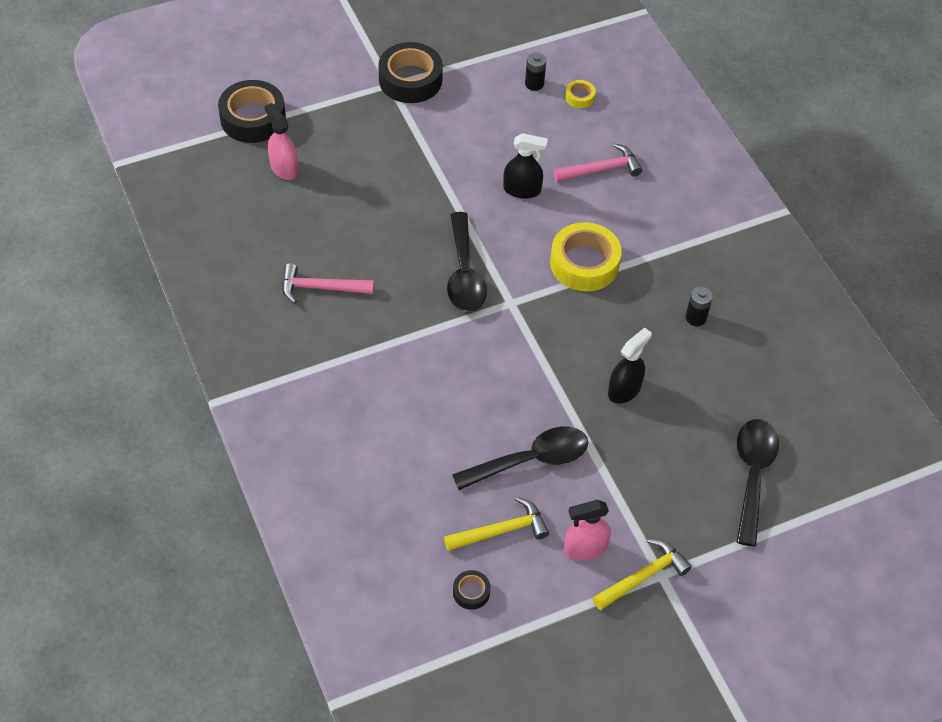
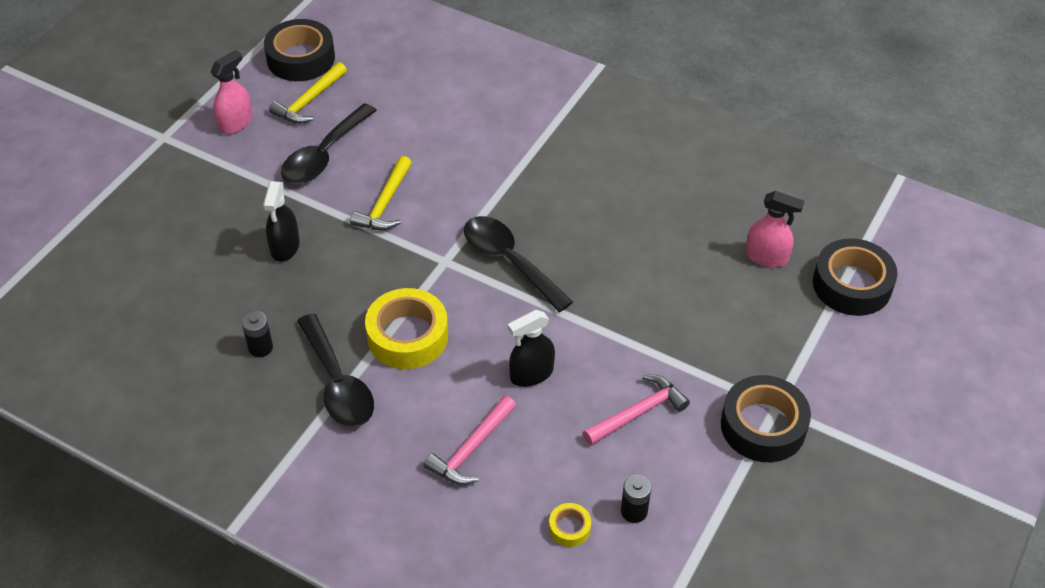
camera: 145 degrees right, 5 degrees down
pink hammer [282,263,374,303] -> pink hammer moved to [583,375,690,445]
black tape [453,570,490,610] -> black tape [264,19,335,81], size x2.15
yellow hammer [593,539,692,610] -> yellow hammer moved to [350,156,412,230]
black spoon [737,419,779,546] -> black spoon moved to [297,313,374,427]

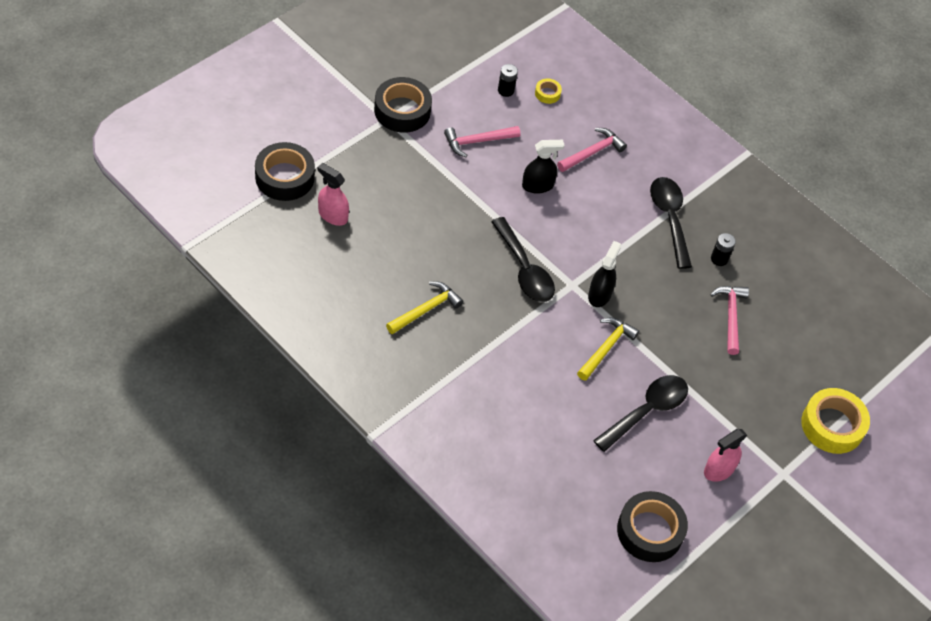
camera: 170 degrees left, 5 degrees up
black spray bottle [263,181,300,262] -> black spray bottle moved to [588,241,621,307]
yellow hammer [269,62,347,124] -> yellow hammer moved to [386,281,463,334]
yellow tape [365,288,448,369] -> yellow tape moved to [801,388,870,454]
none -> pink hammer [710,286,749,355]

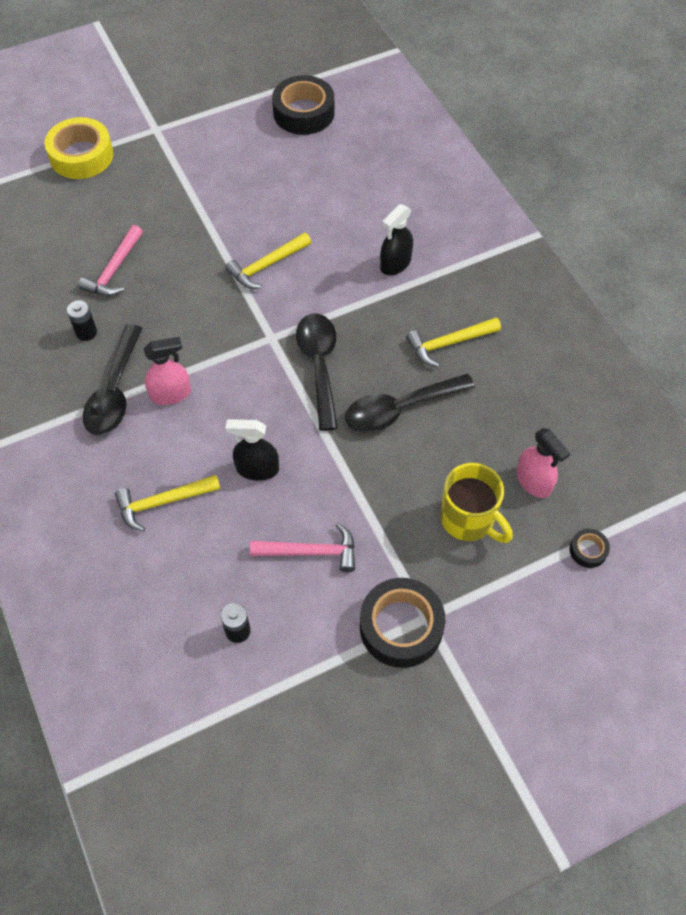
camera: 155 degrees left, 5 degrees up
black tape [255,142,315,201] -> black tape [570,529,610,568], size x0.46
yellow tape [535,79,562,104] -> none
pink hammer [557,128,627,172] -> yellow hammer [115,475,221,532]
black spray bottle [588,241,621,307] -> black spray bottle moved to [380,204,413,275]
black spoon [593,375,688,452] -> black spoon moved to [345,374,475,432]
pink spray bottle [704,429,747,482] -> pink spray bottle moved to [144,337,191,405]
none -> yellow mug [440,463,513,543]

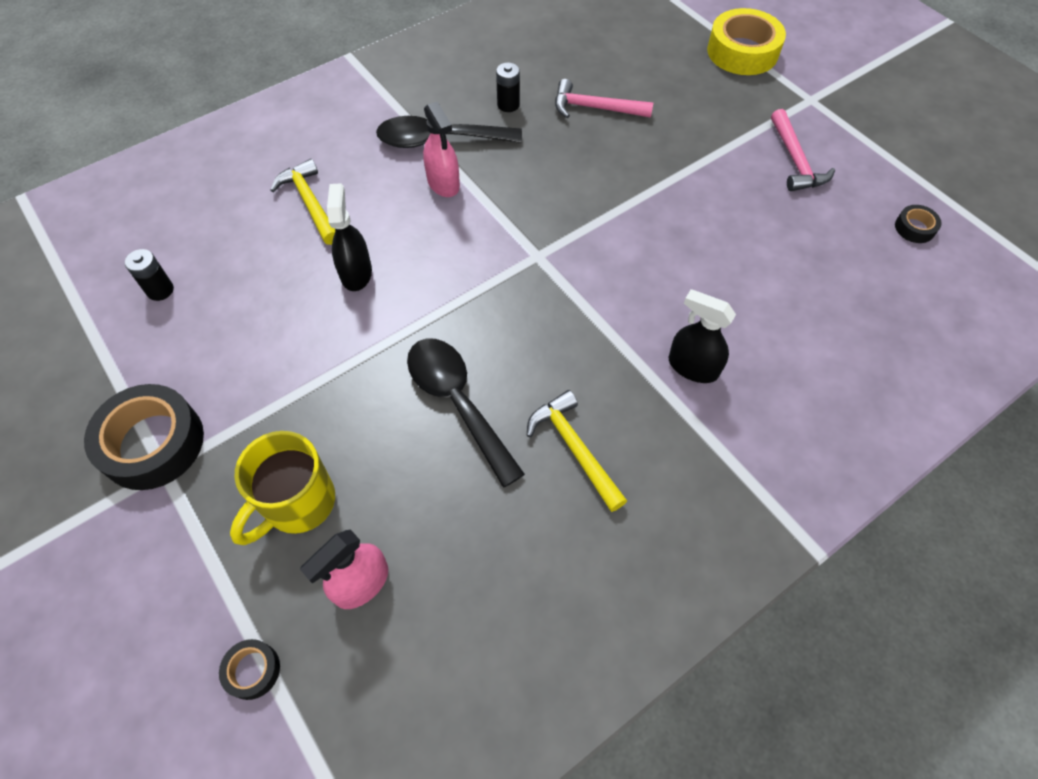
camera: 80 degrees right, 0 degrees up
yellow hammer [225,232,311,289] -> none
pink hammer [250,523,355,572] -> pink hammer moved to [771,109,835,191]
black tape [272,75,335,135] -> black tape [895,205,942,243], size x0.46
black spoon [296,313,338,431] -> none

